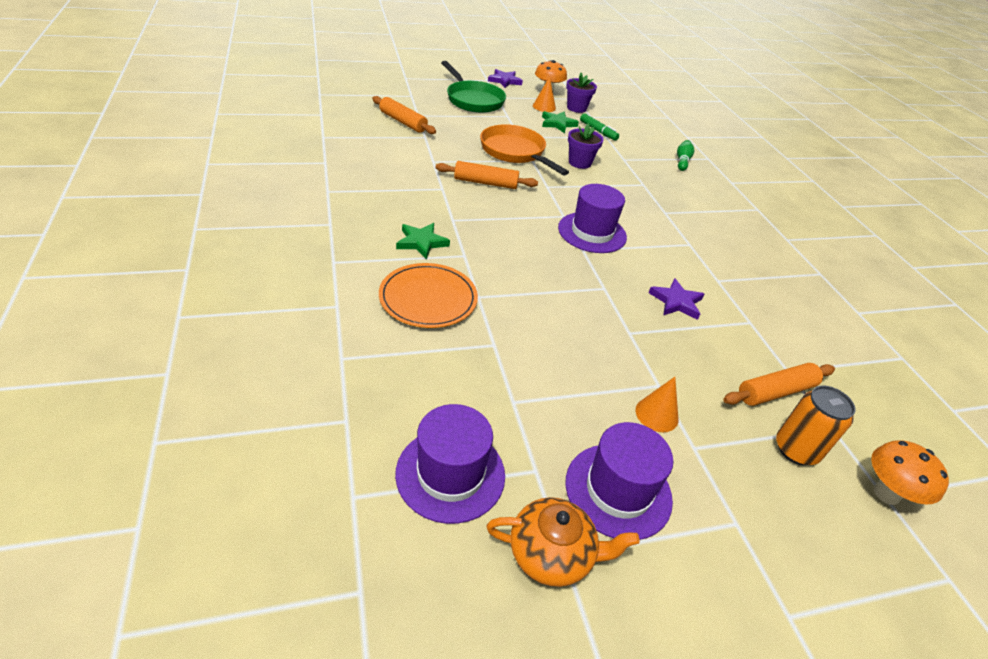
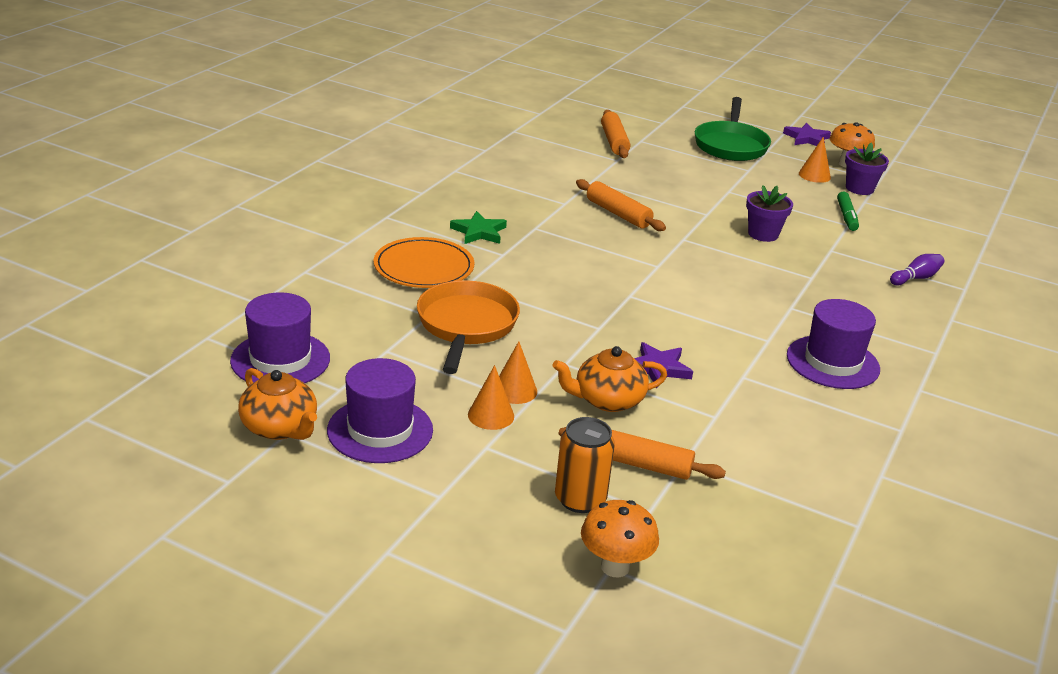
camera: 45 degrees right, 10 degrees down
orange pan [480,124,569,175] -> orange pan moved to [417,280,520,374]
green star [542,111,579,133] -> none
purple hat [558,184,627,253] -> purple hat moved to [787,299,880,389]
green bowling pin [677,140,694,171] -> purple bowling pin [890,254,944,286]
none -> orange cone [499,341,537,404]
none -> orange teapot [552,346,667,412]

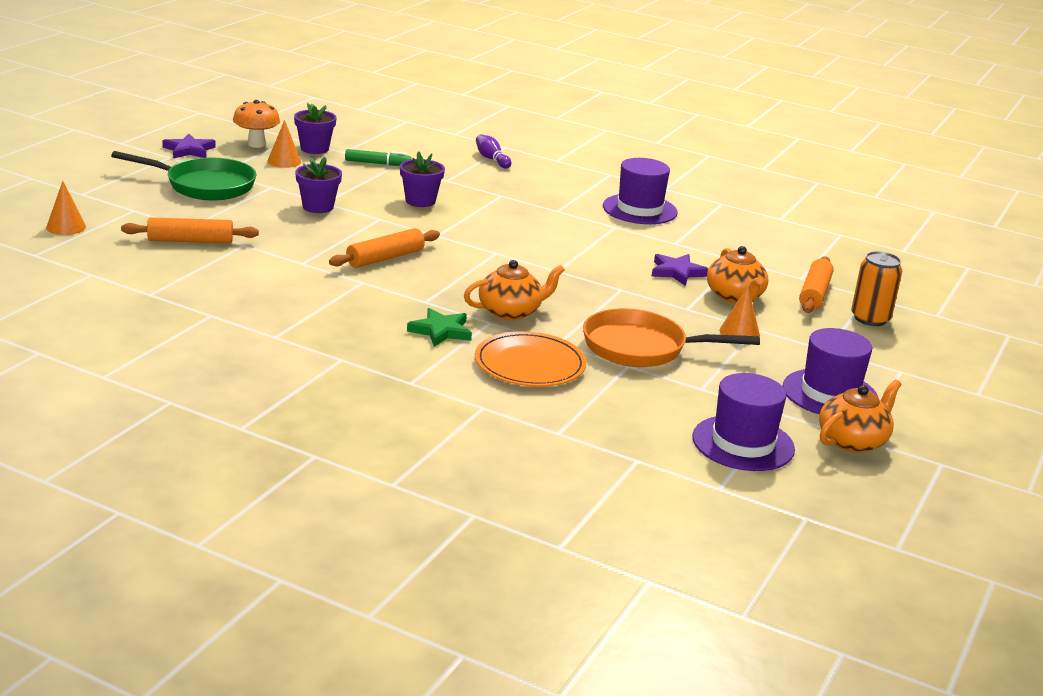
camera: 90 degrees left, 5 degrees down
orange cone [468,365,514,430] -> orange cone moved to [46,181,86,235]
orange mushroom [581,500,659,578] -> none
none -> purple flower pot [295,157,342,213]
none -> orange teapot [464,260,565,320]

